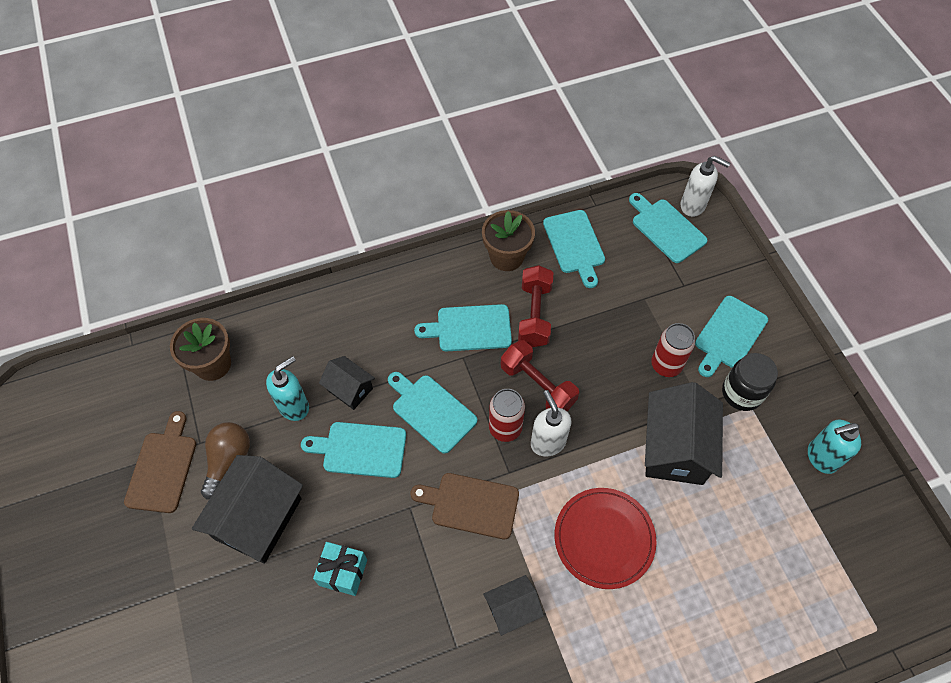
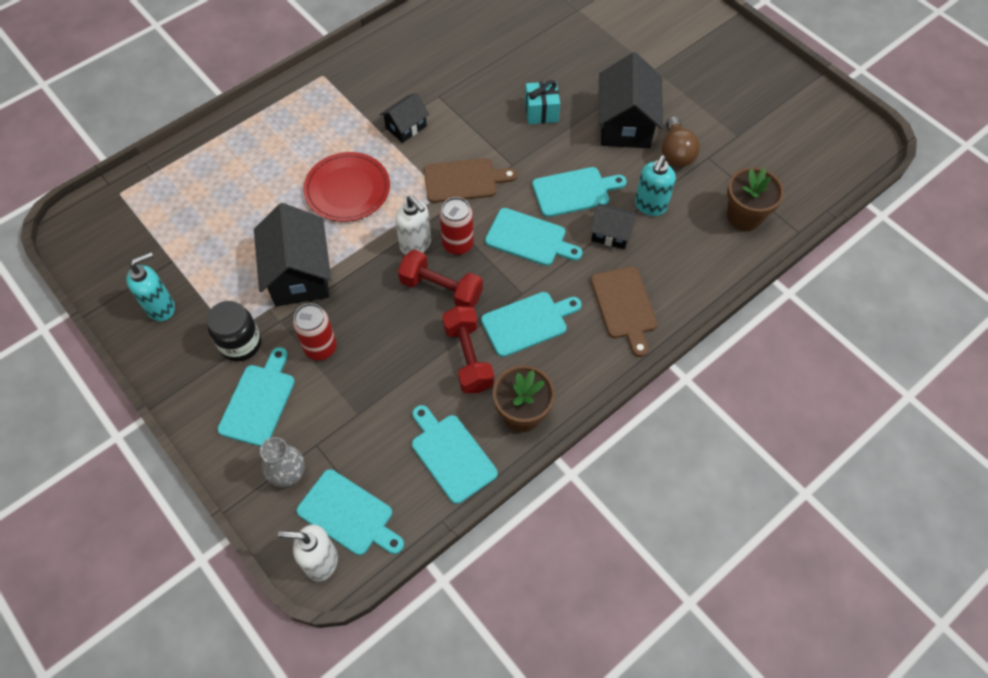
camera: 160 degrees right, 0 degrees up
brown cutting board [124,411,196,513] -> brown cutting board moved to [591,267,657,357]
none -> grey vase [260,437,305,487]

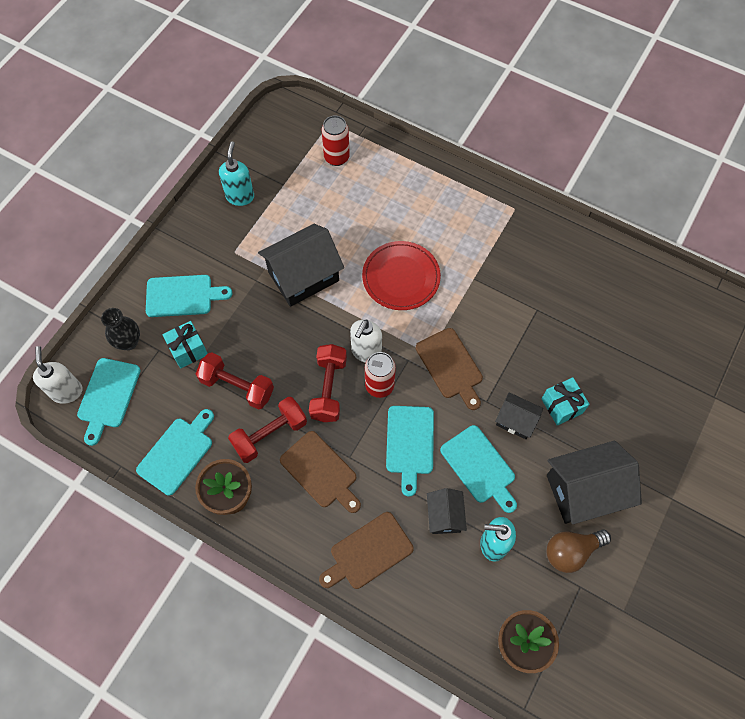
camera: 70 degrees right, 5 degrees up
turquoise soap dispenser [126,252,175,321] -> turquoise soap dispenser turned 120 degrees counterclockwise [219,141,254,206]
black jar [207,301,261,362] -> none
grey vase [260,437,305,487] -> black vase [101,308,140,350]
red can [293,303,337,360] -> red can moved to [321,115,350,166]
black house [380,93,429,143] -> black house moved to [495,392,543,439]
turquoise cutting board [481,292,582,357] -> brown cutting board [280,431,361,513]
none -> turquoise gift [162,321,208,368]
none -> red dumbbell [196,352,274,410]

